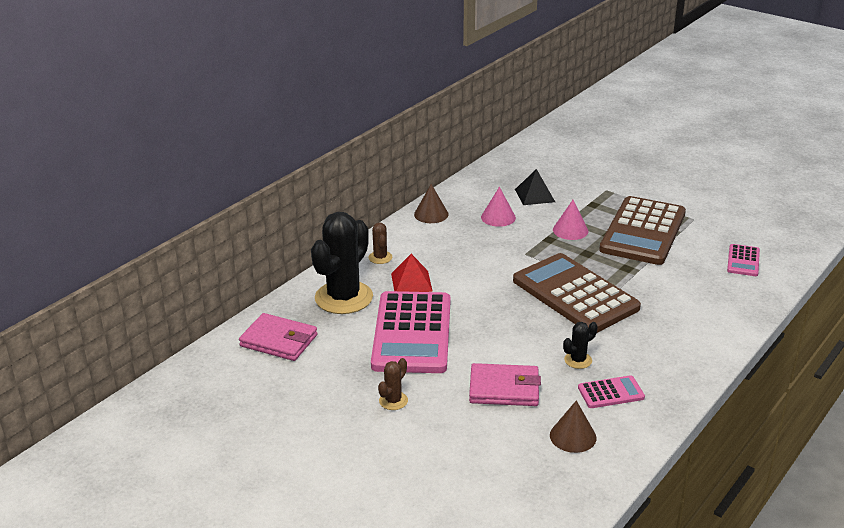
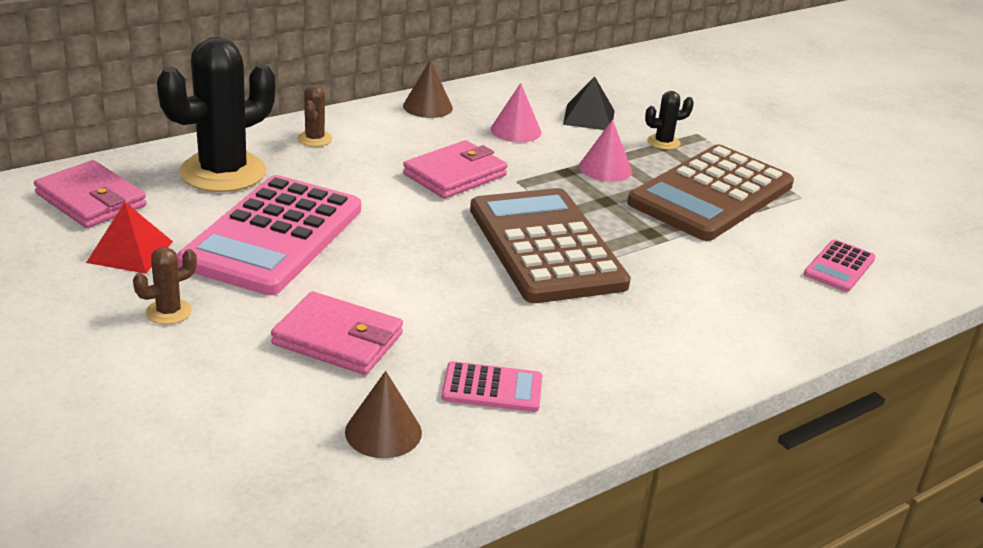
camera: 15 degrees right, 0 degrees up
red pyramid [391,254,433,292] -> red pyramid moved to [86,202,173,274]
black cactus [563,322,597,369] -> black cactus moved to [645,91,694,150]
none -> pink wallet [403,140,508,199]

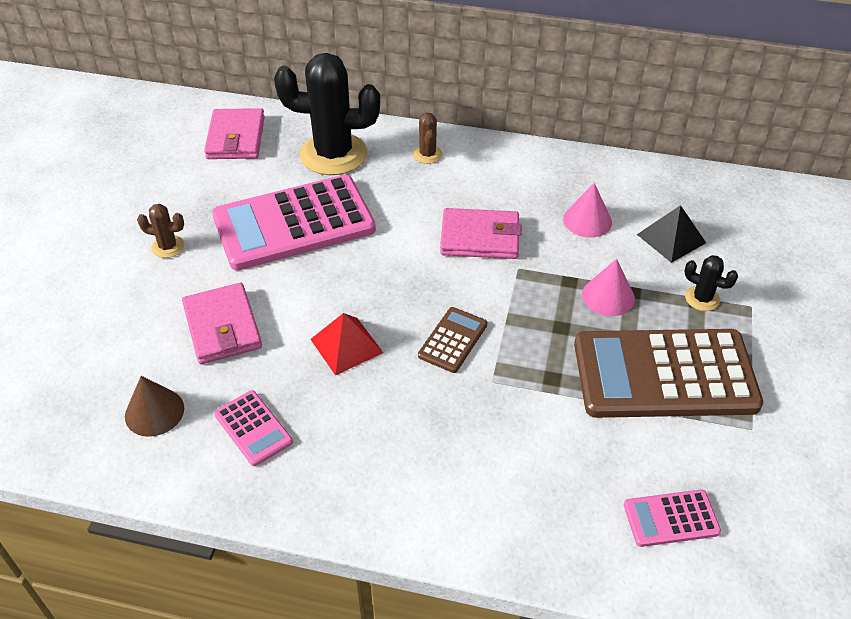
camera: 50 degrees right, 15 degrees up
red pyramid [86,202,173,274] -> red pyramid moved to [310,313,383,375]
brown cactus [297,85,332,147] -> brown cactus turned 60 degrees counterclockwise [413,113,442,164]
brown cone [403,60,453,118] -> none
brown calculator [470,188,631,303] -> brown calculator [418,307,487,373], size x0.44

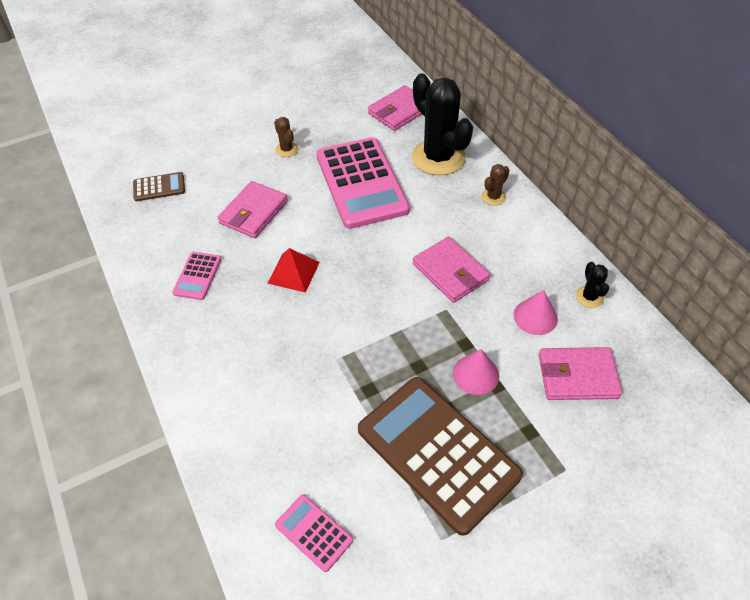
camera: 50 degrees right, 5 degrees up
brown cone [125,376,184,437] -> none
pink calculator [212,175,376,270] -> pink calculator turned 135 degrees counterclockwise [316,137,410,229]
brown calculator [418,307,487,373] -> brown calculator moved to [133,172,185,201]
black pyramid [637,205,706,263] -> pink wallet [539,347,622,400]
black cactus [684,255,738,311] -> black cactus moved to [576,262,609,308]

